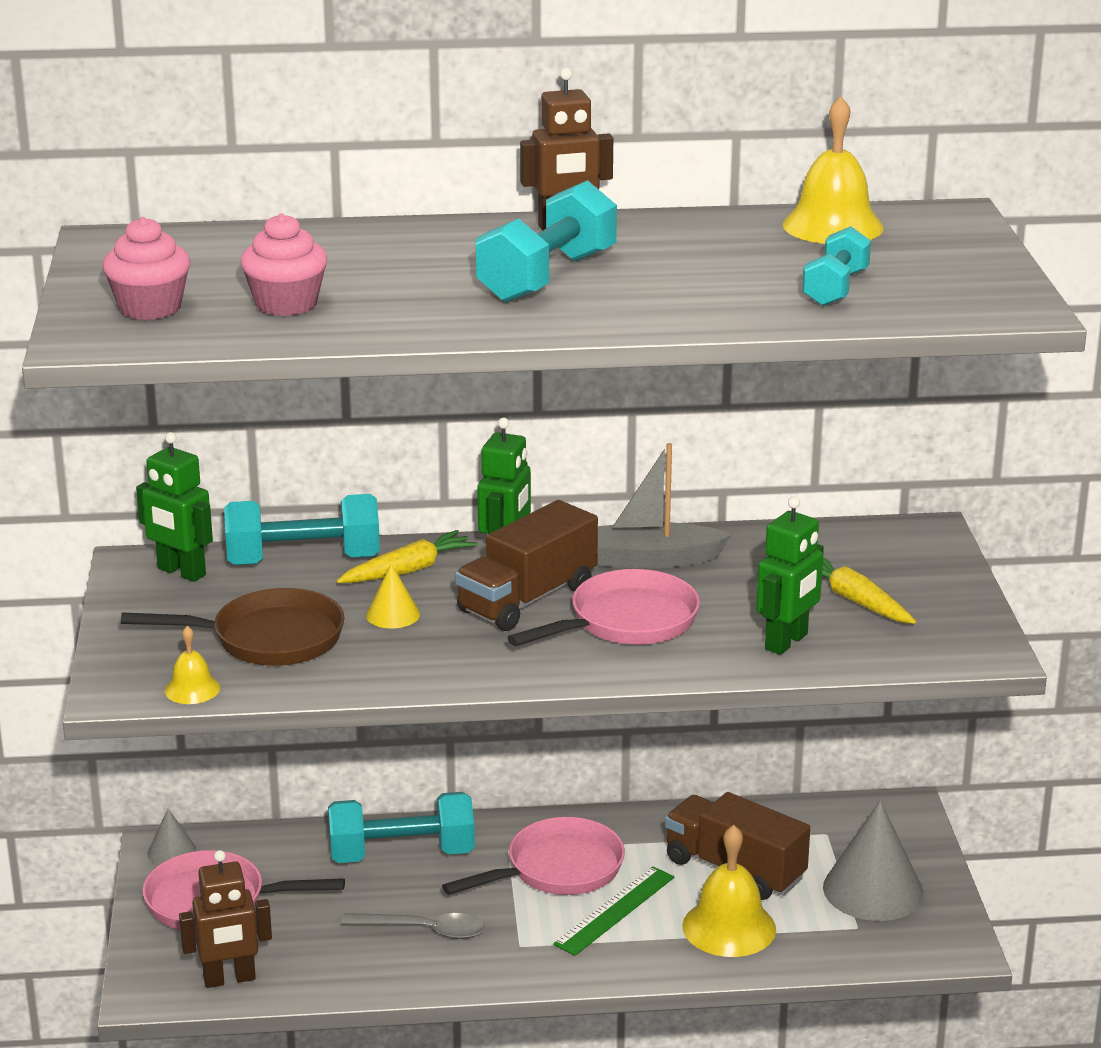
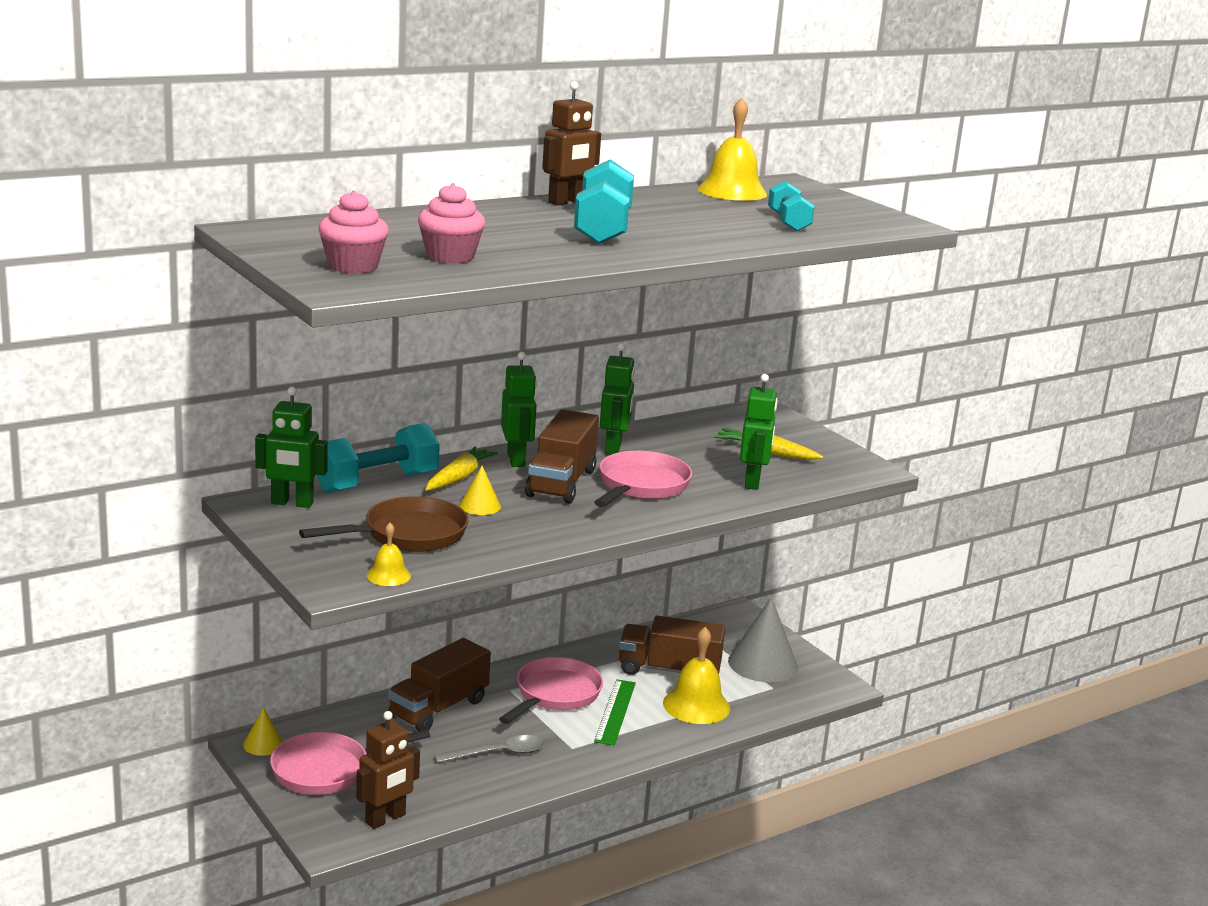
camera: 30 degrees left, 5 degrees down
grey cone [147,809,197,865] -> yellow cone [243,708,283,756]
turquoise dumbbell [328,792,475,863] -> brown truck [388,638,491,731]
grey boat [597,443,732,568] -> green robot [600,343,635,455]

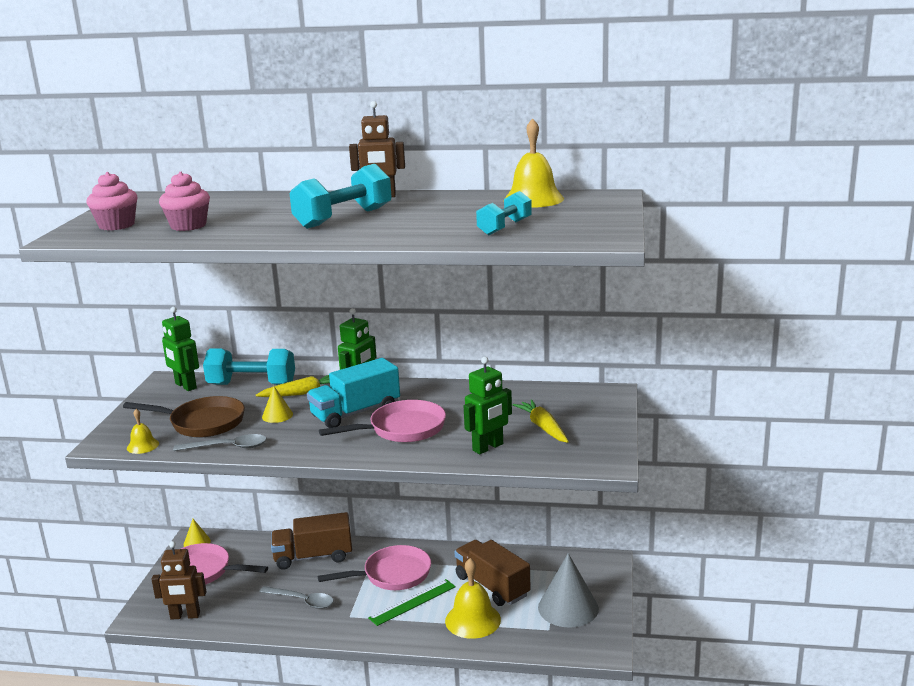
camera: 45 degrees right, 0 degrees up
brown truck [525,409,599,504] -> turquoise truck [307,358,400,428]
green robot [600,343,635,455] -> none
none -> grey spoon [173,434,267,451]

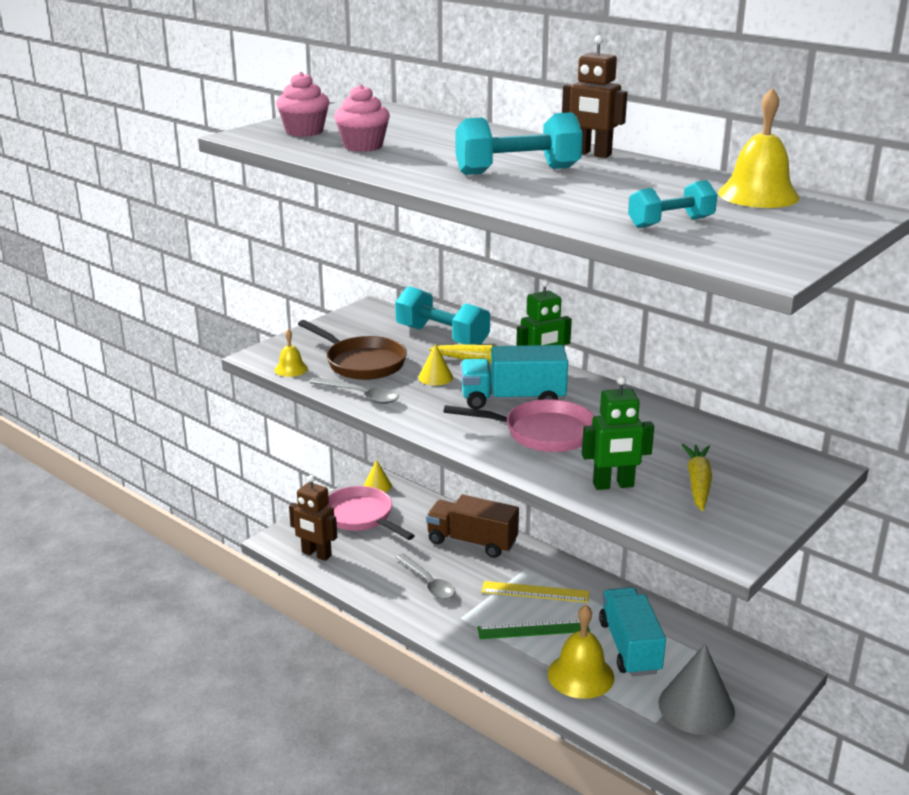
camera: 30 degrees right, 5 degrees up
green robot [162,307,199,391] -> none
pink pan [318,545,431,590] -> yellow ruler [482,581,589,603]
brown truck [454,540,531,606] -> turquoise truck [599,587,666,676]

